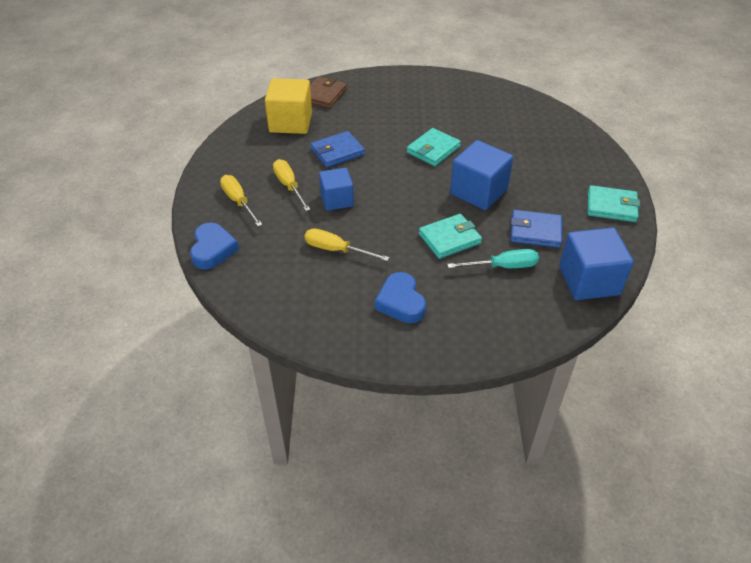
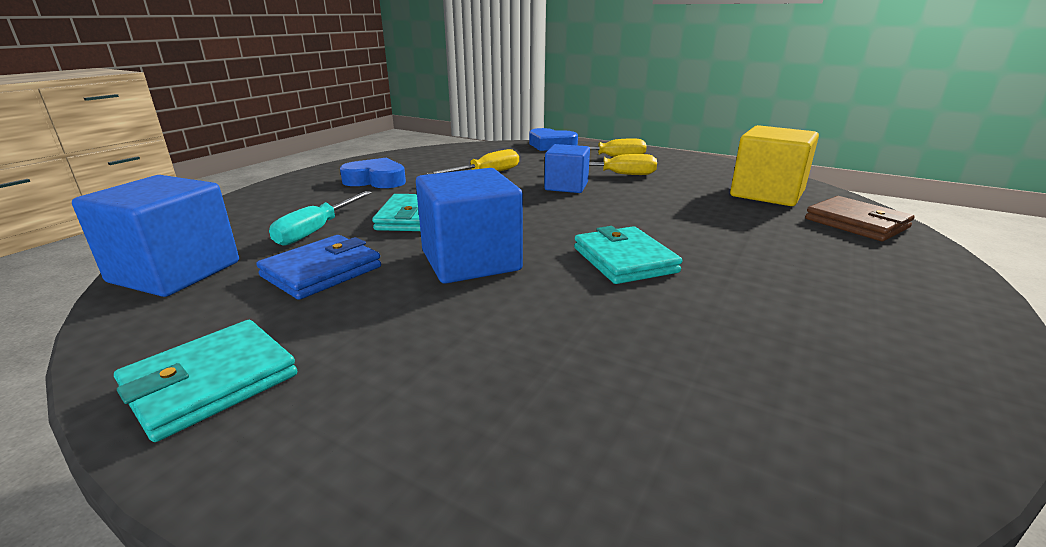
camera: 120 degrees right, 20 degrees down
blue wallet [310,131,365,168] -> none

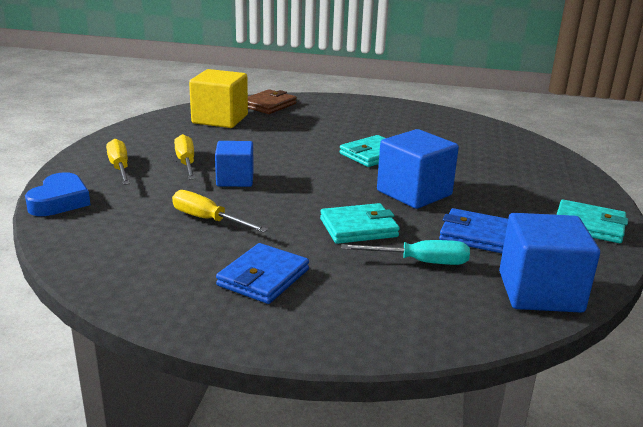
camera: 110 degrees left, 0 degrees up
blue heart [340,157,406,188] -> blue wallet [216,243,309,304]

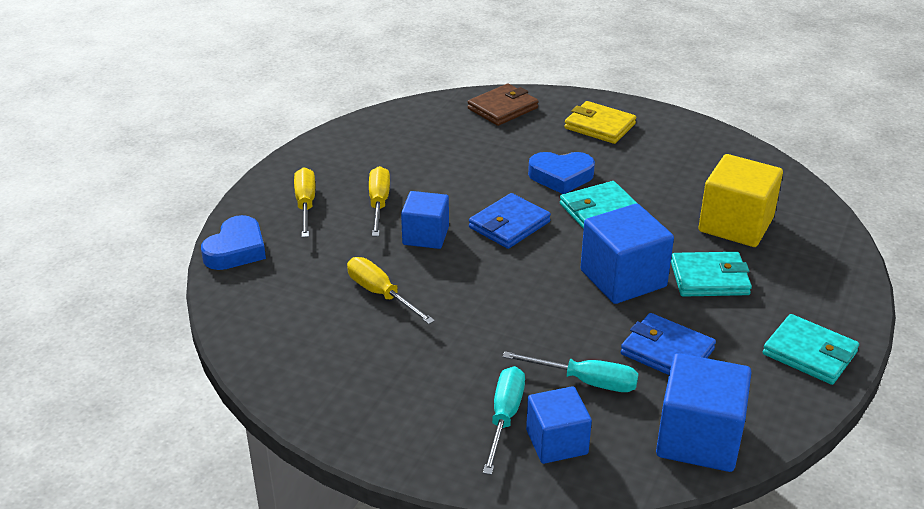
camera: 15 degrees right, 10 degrees up
yellow cube [189,69,248,128] -> yellow cube moved to [698,154,783,247]
blue wallet [216,243,309,304] -> blue wallet moved to [469,193,551,249]
turquoise wallet [320,203,400,244] -> turquoise wallet moved to [671,252,752,297]
none -> turquoise screwdriver [483,366,525,475]
none -> blue cube [526,386,592,464]
none -> blue heart [528,152,595,194]
none -> yellow wallet [564,101,636,144]

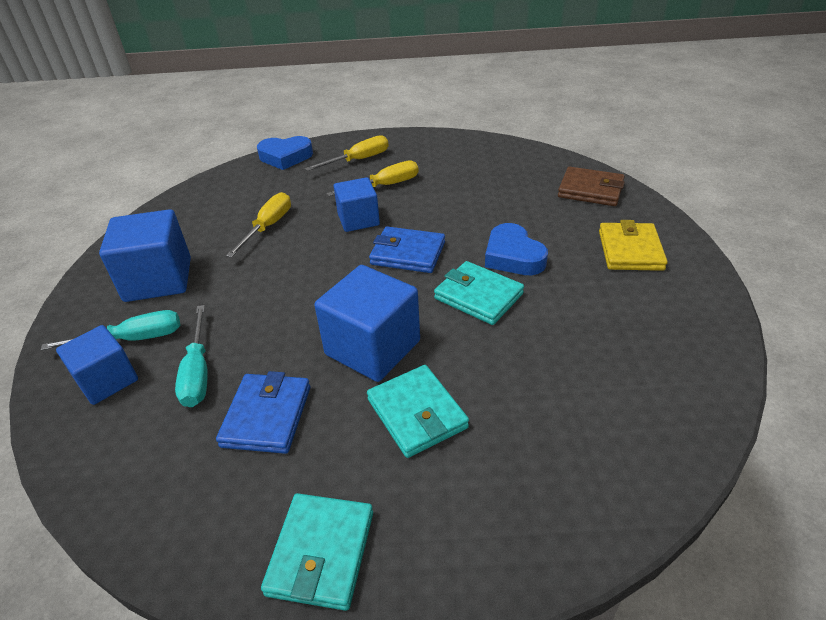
camera: 65 degrees right, 5 degrees up
blue cube [656,353,752,472] -> blue cube moved to [99,209,191,302]
yellow cube [698,154,783,247] -> none

